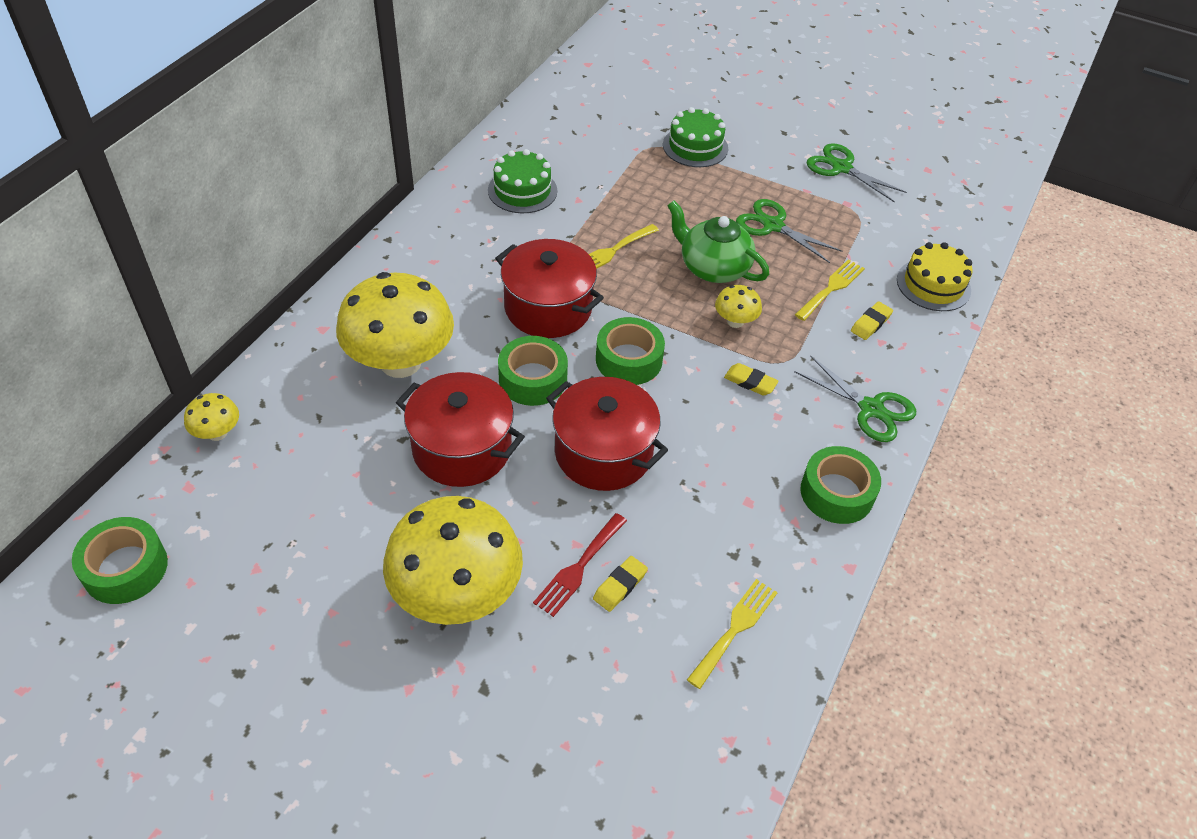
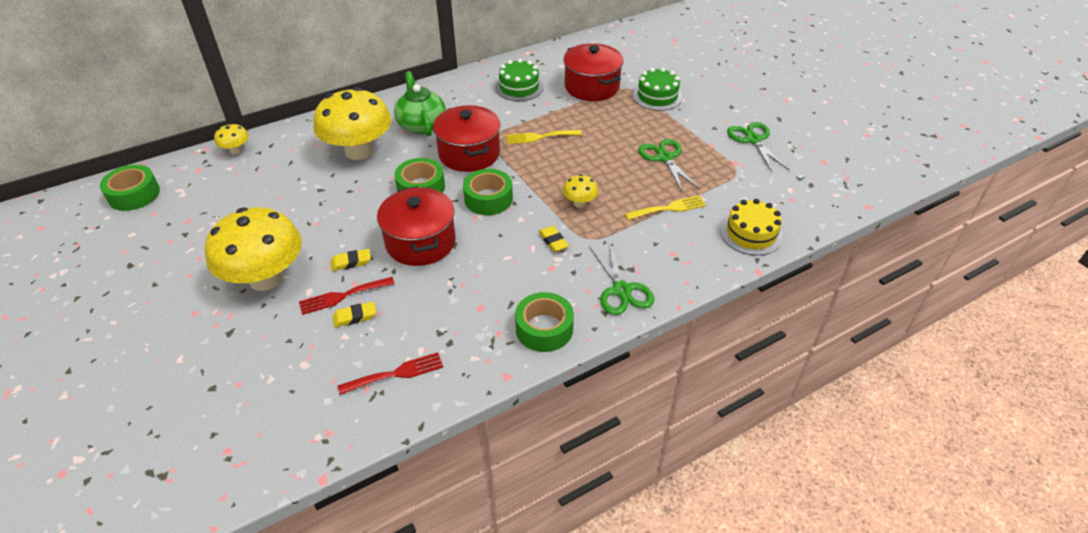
camera: 35 degrees right, 5 degrees down
red pot [396,372,525,487] -> red pot moved to [563,43,624,101]
green teapot [667,201,769,283] -> green teapot moved to [394,71,446,137]
yellow fork [687,579,778,689] -> red fork [338,352,443,395]
yellow eraser [851,301,893,340] -> yellow eraser moved to [331,249,371,271]

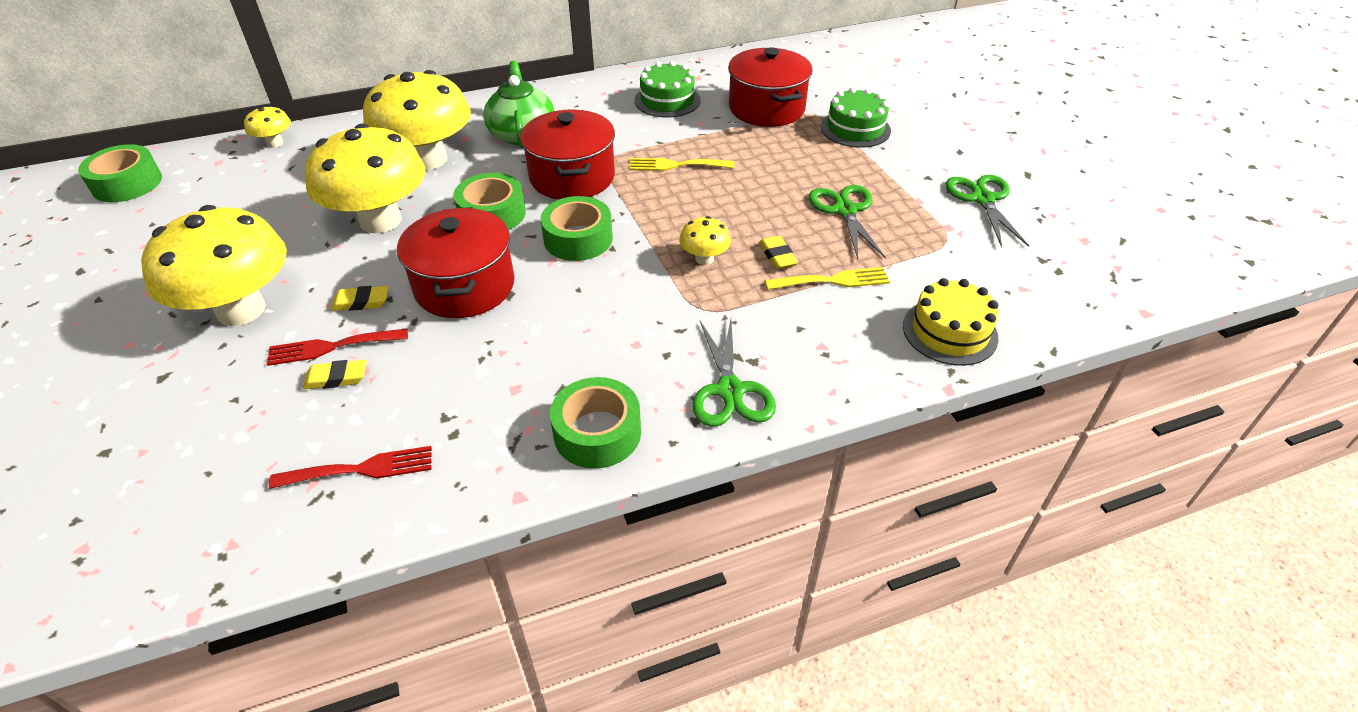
camera: 10 degrees right, 0 degrees up
yellow eraser [538,226,569,252] -> yellow eraser moved to [759,236,798,269]
none -> yellow mushroom [305,123,425,233]

